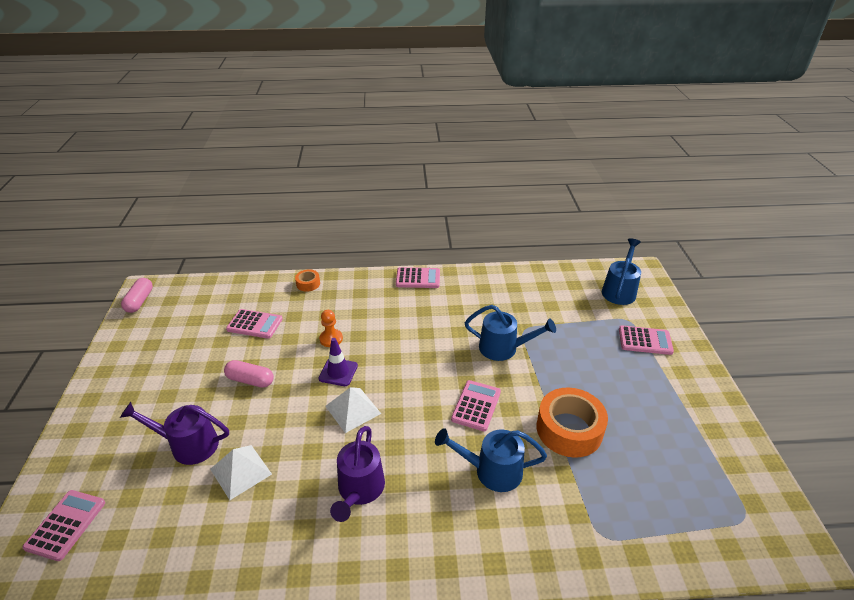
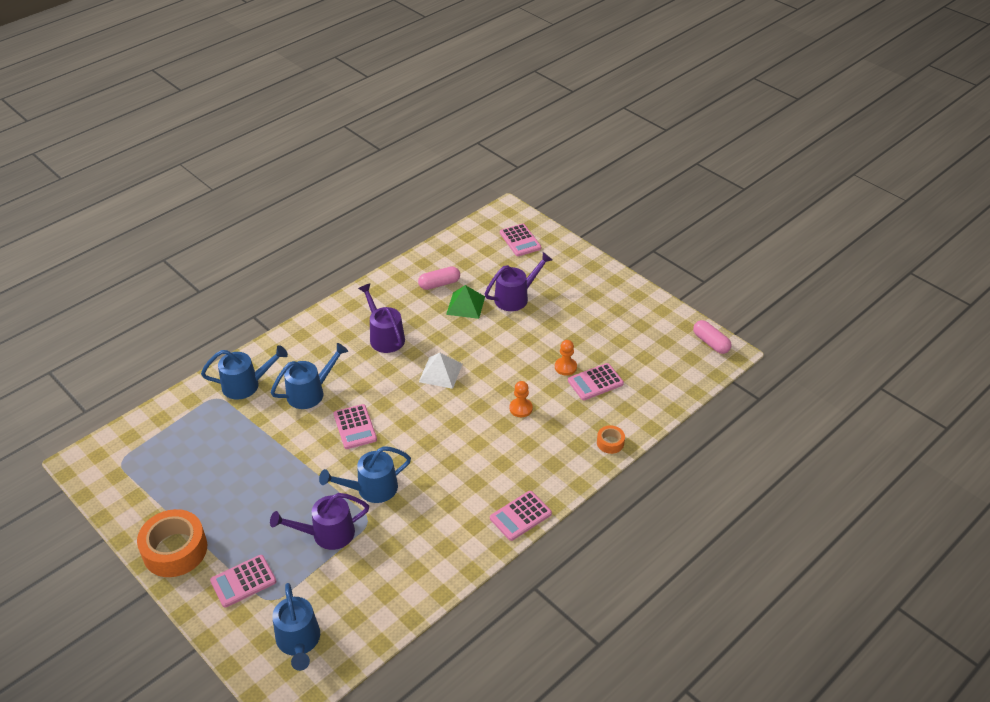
camera: 140 degrees right, 5 degrees up
white pyramid [210,445,272,500] -> green pyramid [446,285,485,319]
pink capsule [224,360,274,388] -> pink capsule moved to [418,266,460,290]
purple traffic cone [319,338,358,386] -> none
orange tape [537,388,608,458] -> orange tape moved to [137,509,207,577]
none -> blue watering can [201,345,288,400]
none -> purple watering can [270,493,369,550]
none -> orange pawn [555,340,577,375]

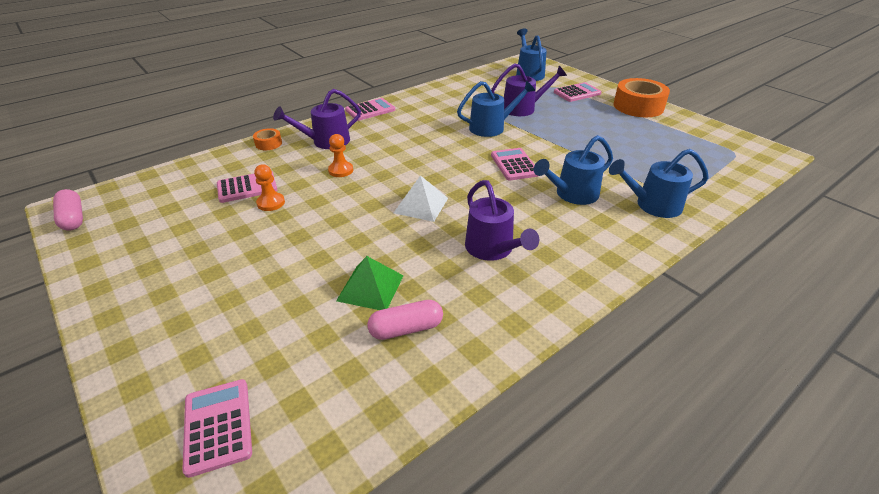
camera: 175 degrees left, 5 degrees down
purple watering can [485,252,552,311] -> purple watering can moved to [273,89,361,149]

